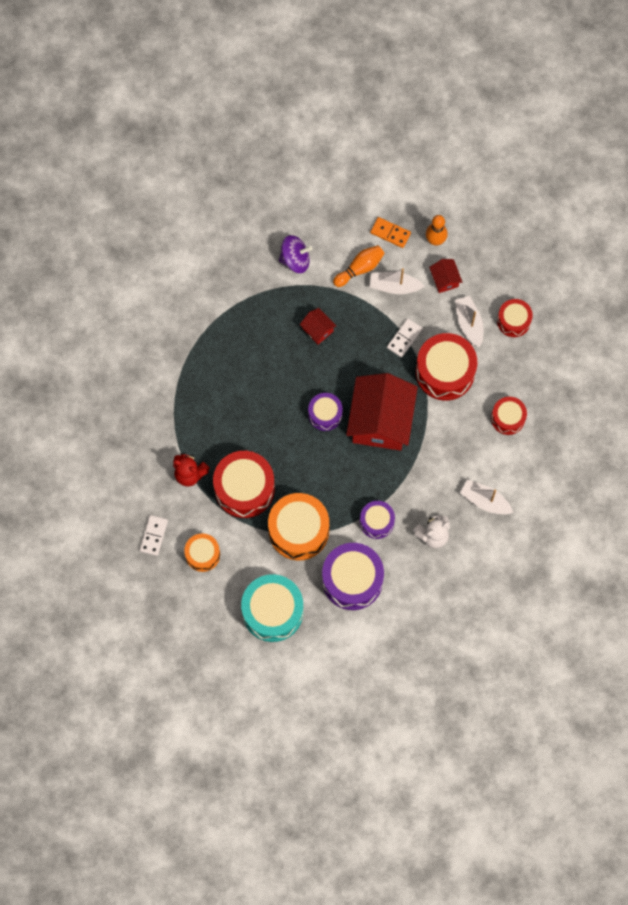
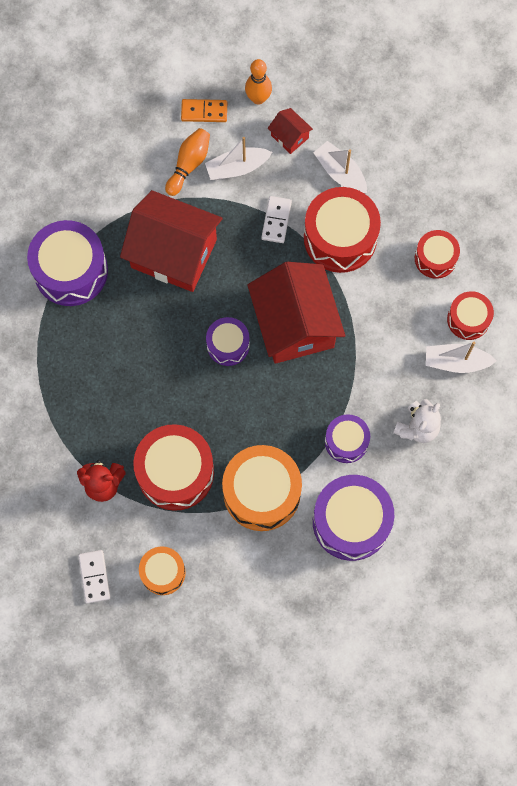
camera: 25 degrees left, 0 degrees up
turquoise drum [241,574,304,642] -> none
purple spinning top [279,235,312,273] -> none
red house [299,308,336,345] -> red house [120,190,222,292], size x2.32
red drum [497,299,533,337] -> red drum moved to [447,291,494,340]
none -> purple drum [27,220,108,306]

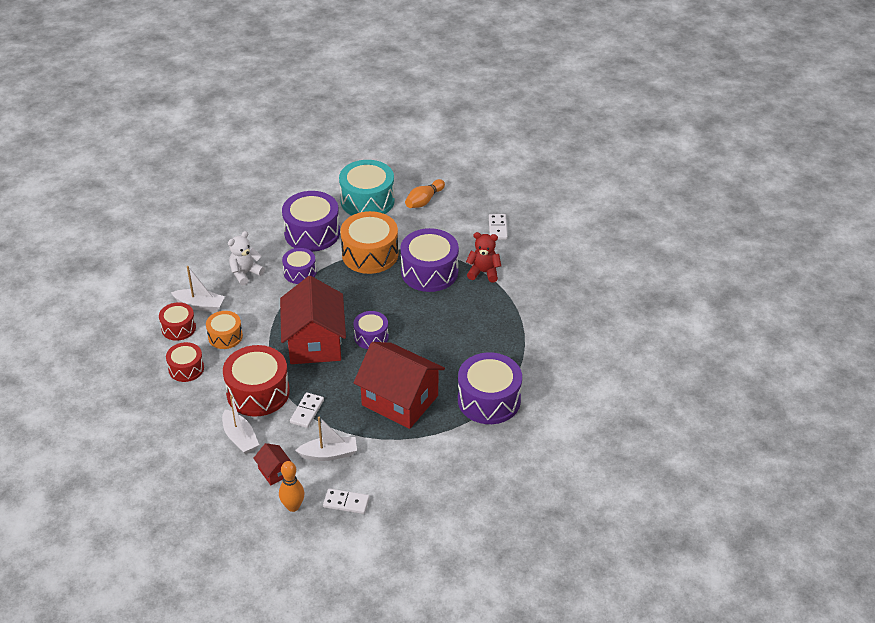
camera: 170 degrees left, 30 degrees down
red drum [133,424,214,511] -> purple drum [400,228,459,292]
orange drum [139,546,186,595] -> orange drum moved to [206,311,243,349]
orange bowling pin [165,128,210,196] -> orange bowling pin moved to [405,179,445,208]
orange domino [181,99,227,122] -> white domino [323,488,370,514]
none -> turquoise drum [339,160,395,215]

